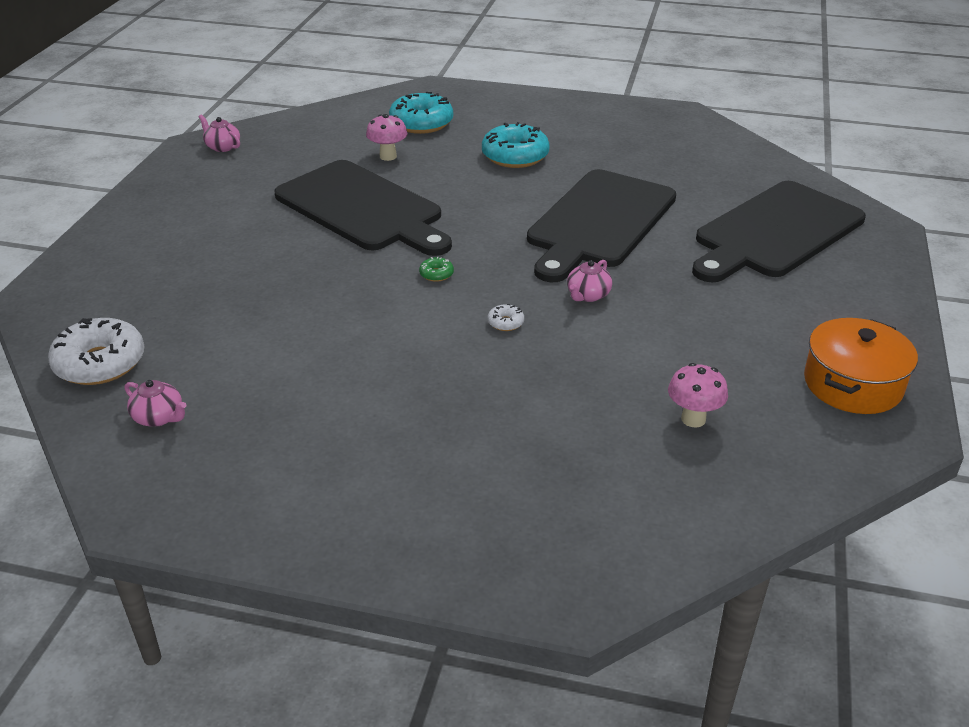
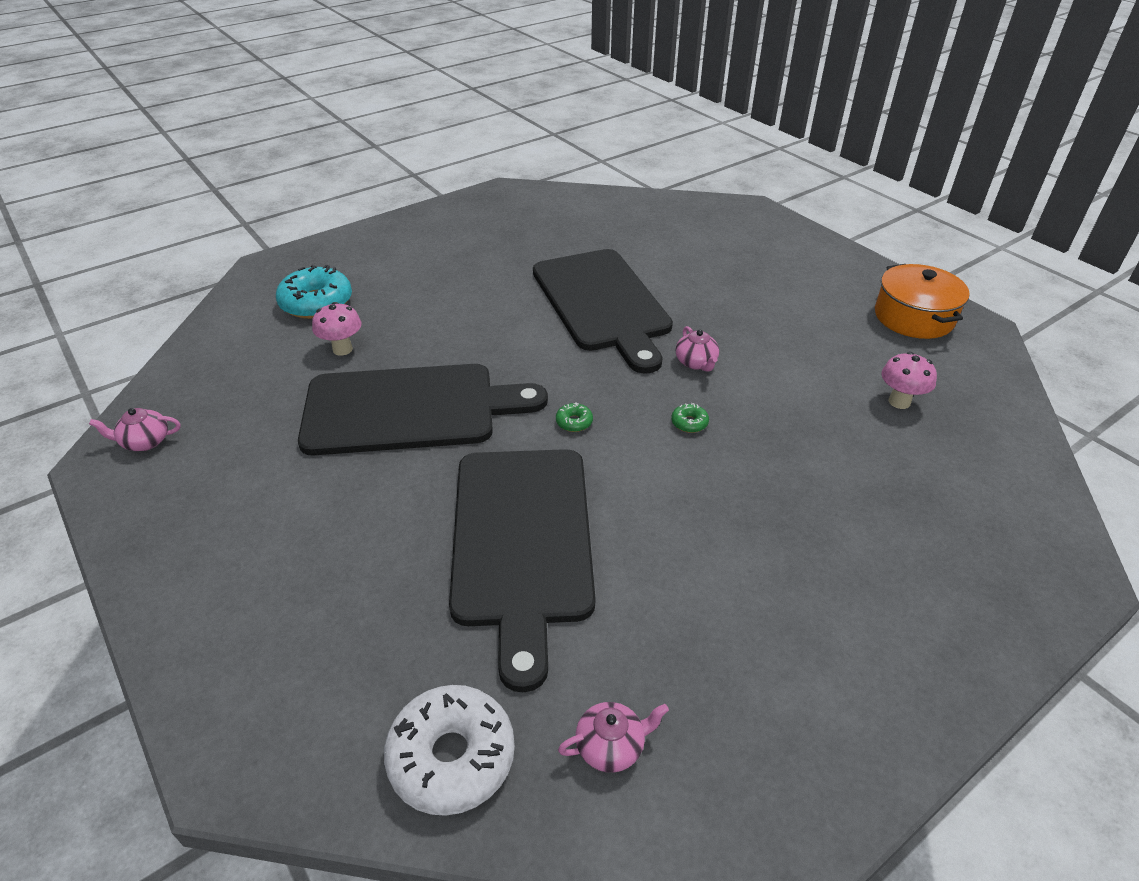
camera: 50 degrees left, 5 degrees up
turquoise donut [482,122,549,168] -> none
white donut [488,304,524,331] -> green donut [671,403,709,433]
black cutting board [692,181,866,282] -> black cutting board moved to [449,449,596,692]

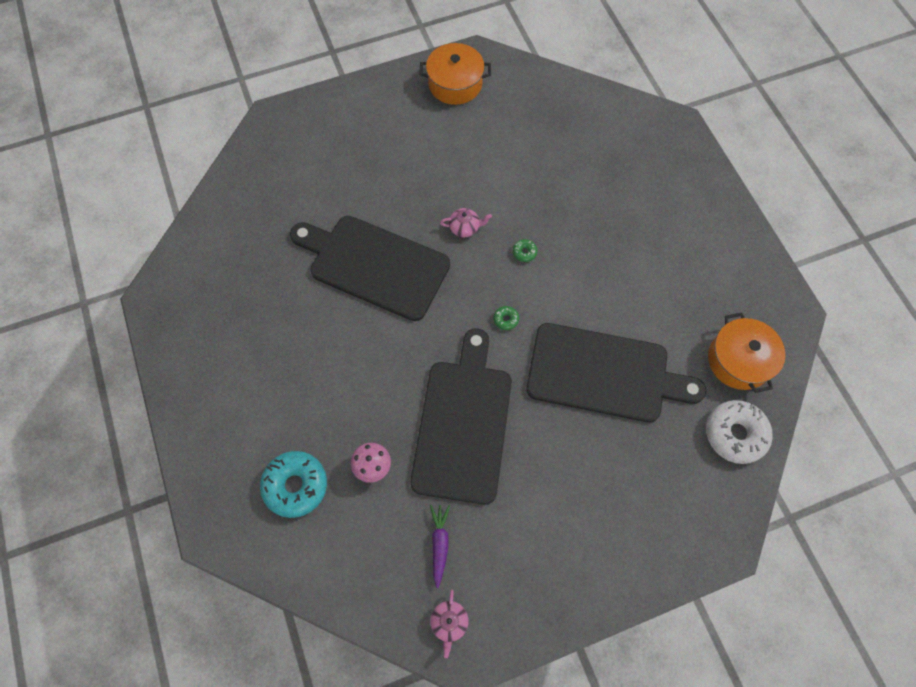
camera: 75 degrees left, 25 degrees up
black cutting board [533,249,673,374] -> black cutting board turned 150 degrees counterclockwise [290,216,450,321]
pink teapot [558,702,669,773] -> orange pot [708,312,785,393]
pink mushroom [881,352,937,409] -> none
none -> purple carrot [430,505,450,588]

